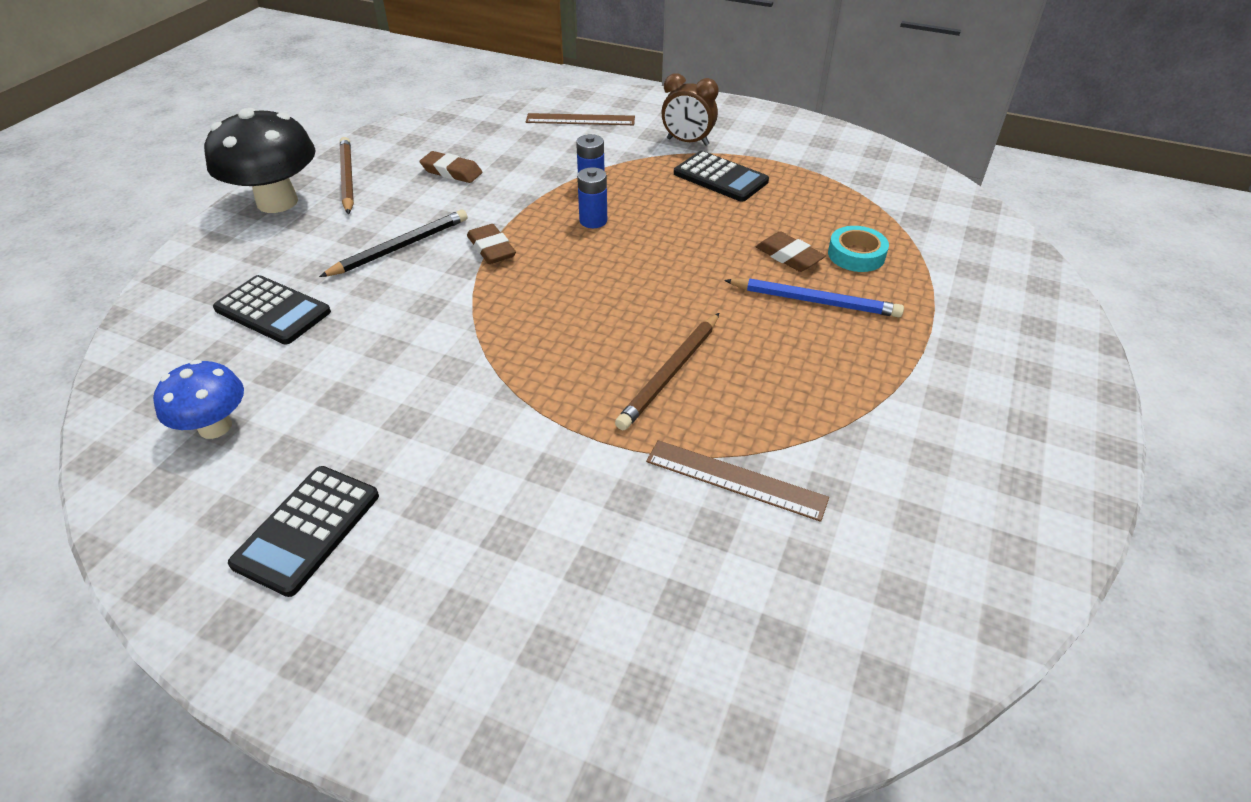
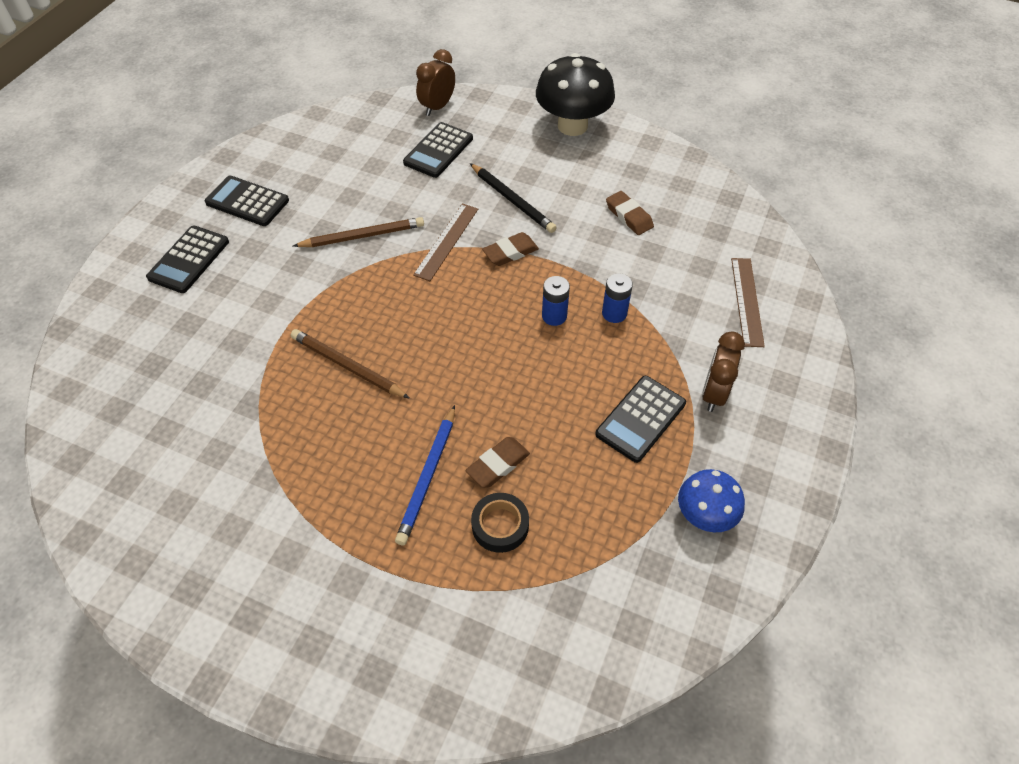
camera: 90 degrees right, 10 degrees up
blue mushroom [153,360,244,439] -> blue mushroom moved to [678,469,745,532]
brown pencil [340,137,354,214] -> brown pencil moved to [293,217,424,247]
brown eraser [420,151,482,183] -> brown eraser turned 60 degrees counterclockwise [606,191,654,235]
brown ruler [646,440,829,522] -> brown ruler moved to [413,204,478,281]
turquoise tape [828,226,889,272] -> black tape [471,493,529,553]
none -> black calculator [146,226,229,293]
none -> brown clock [416,49,455,116]

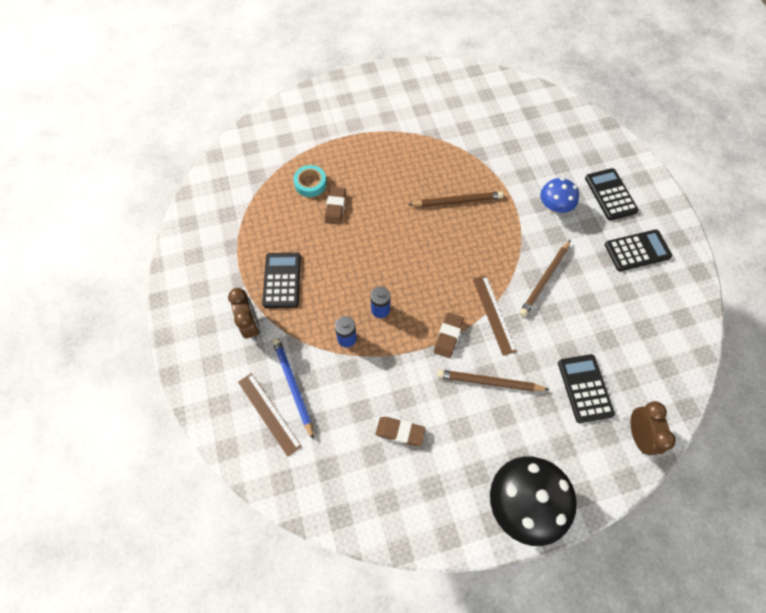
camera: 140 degrees right, 10 degrees up
blue pencil [395,405,455,546] -> blue pencil moved to [272,338,314,440]
black pencil [470,163,557,233] -> brown pencil [437,370,550,391]
black tape [471,493,529,553] -> turquoise tape [293,165,327,197]
blue mushroom [678,469,745,532] -> blue mushroom moved to [540,178,579,214]

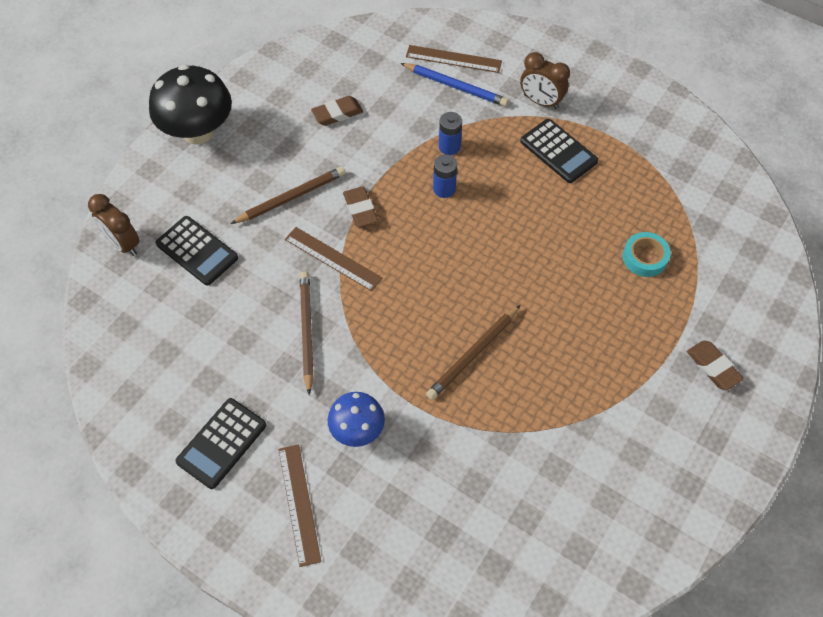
camera: 140 degrees right, 5 degrees down
brown eraser [324,187,346,225] -> brown eraser moved to [687,341,744,390]
black calculator [585,168,639,220] -> brown ruler [278,444,321,567]

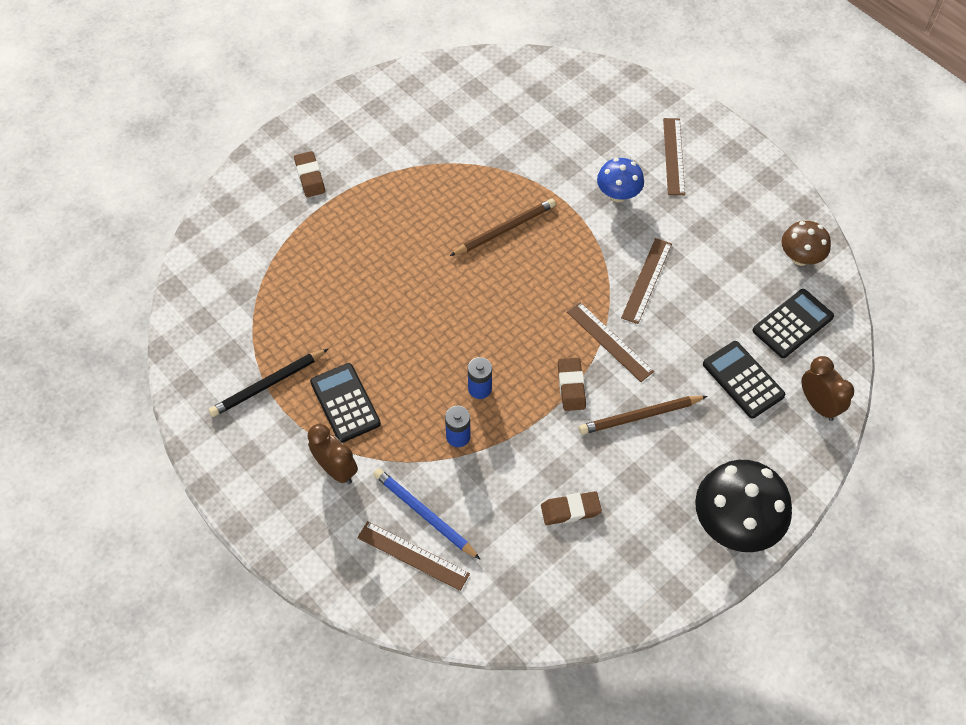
camera: 165 degrees left, 0 degrees up
black calculator [176,398,266,489] -> black calculator moved to [752,289,834,358]
brown pencil [300,271,314,395] -> brown ruler [621,238,672,324]
turquoise tape [623,232,671,277] -> none
none -> black pencil [209,349,328,417]
none -> brown mushroom [781,221,831,266]

